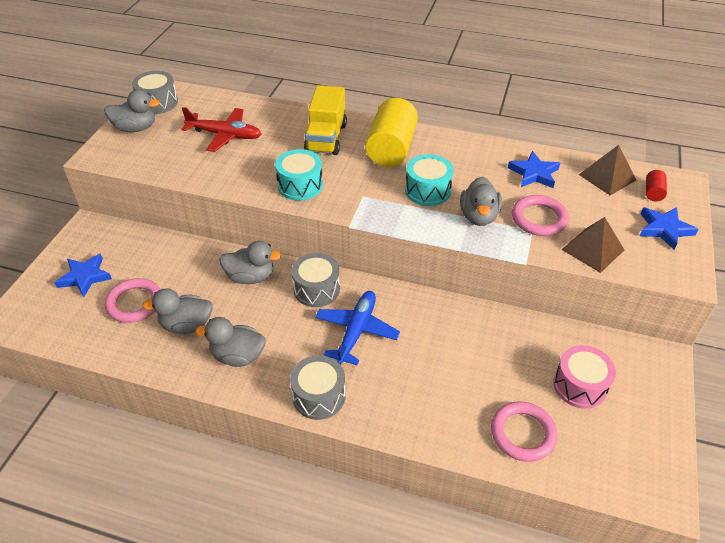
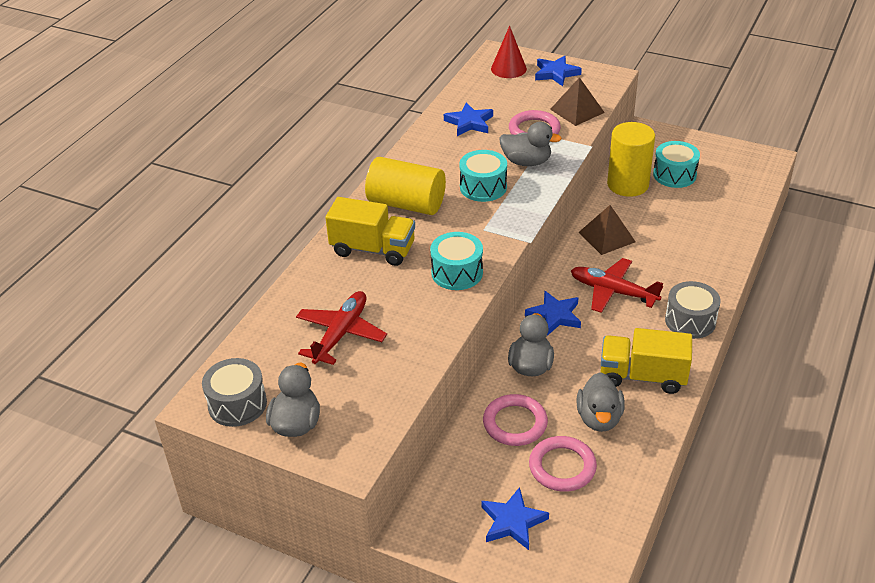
camera: 80 degrees left, 5 degrees down
grey duck [195,317,266,367] -> yellow truck [600,328,692,394]
grey drum [292,253,340,307] -> blue star [525,291,581,336]
blue plane [315,291,400,365] -> red plane [571,258,663,313]
pink ring [491,401,557,462] -> pink ring moved to [483,394,548,446]
pink drum [553,345,616,409] -> turquoise drum [653,141,700,188]
brown pyramid [579,145,636,195] -> brown pyramid moved to [579,205,636,255]
red cylinder [646,170,667,201] -> red cone [491,26,527,78]
none -> yellow cylinder [607,122,655,197]

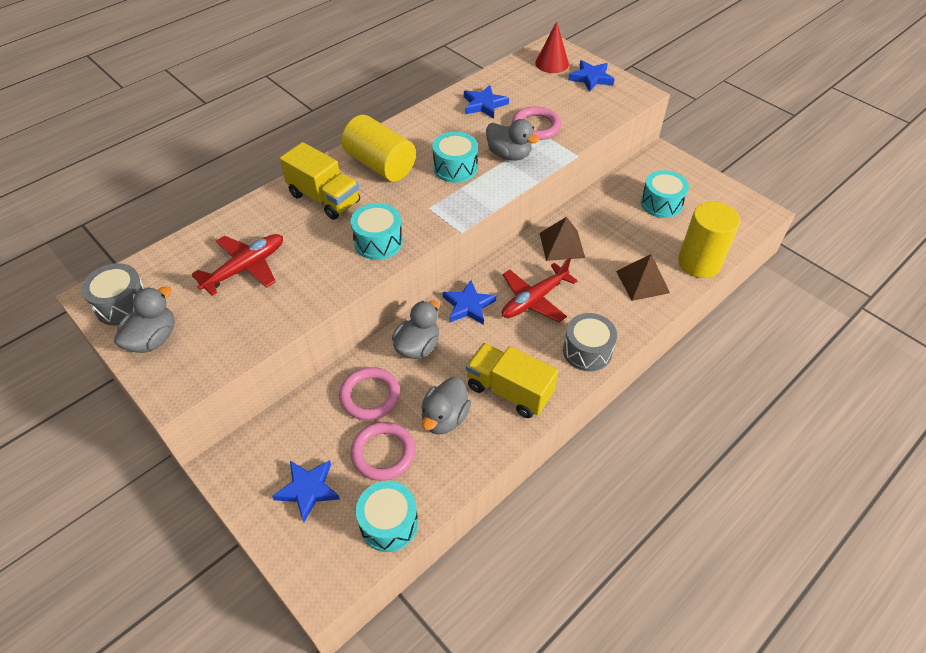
camera: 20 degrees right, 10 degrees up
brown pyramid [550,77,605,126] -> brown pyramid moved to [616,254,670,301]
red plane [571,258,663,313] -> red plane turned 90 degrees counterclockwise [502,258,577,322]
yellow cylinder [607,122,655,197] -> yellow cylinder moved to [678,201,740,278]
none -> turquoise drum [356,481,418,552]

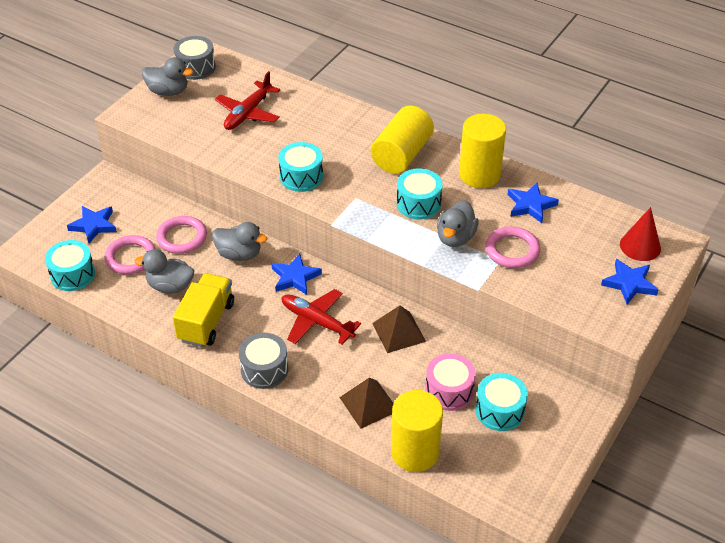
camera: 75 degrees right, 5 degrees down
red plane [192,234,283,296] -> red plane turned 90 degrees clockwise [215,71,280,130]
yellow truck [280,142,360,220] -> none
none -> pink drum [425,353,476,411]
none -> yellow cylinder [459,114,506,188]

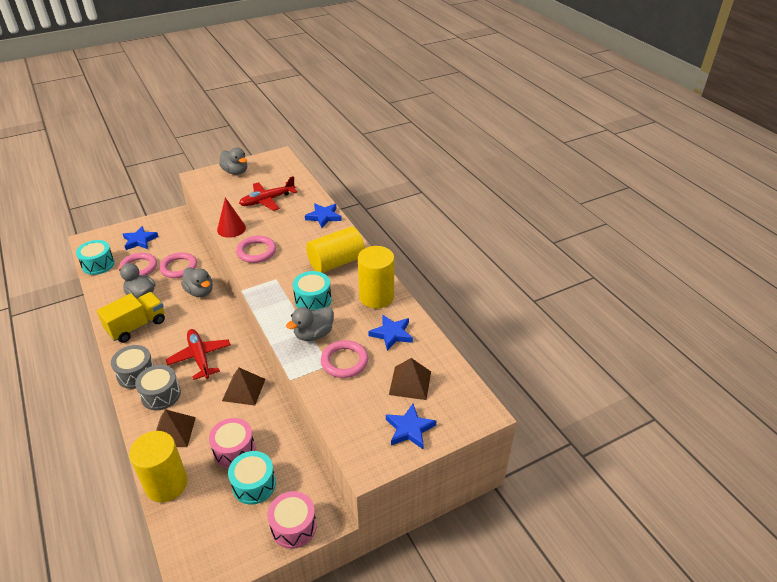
camera: 30 degrees right, 5 degrees down
grey drum [174,36,216,80] -> grey drum moved to [135,365,181,410]
blue star [272,253,322,295] -> blue star moved to [305,203,342,228]
turquoise drum [278,142,323,192] -> pink ring [236,236,276,263]
red cone [620,207,661,261] -> red cone moved to [217,197,246,238]
none -> pink drum [267,491,317,549]
none -> brown pyramid [389,358,431,400]

